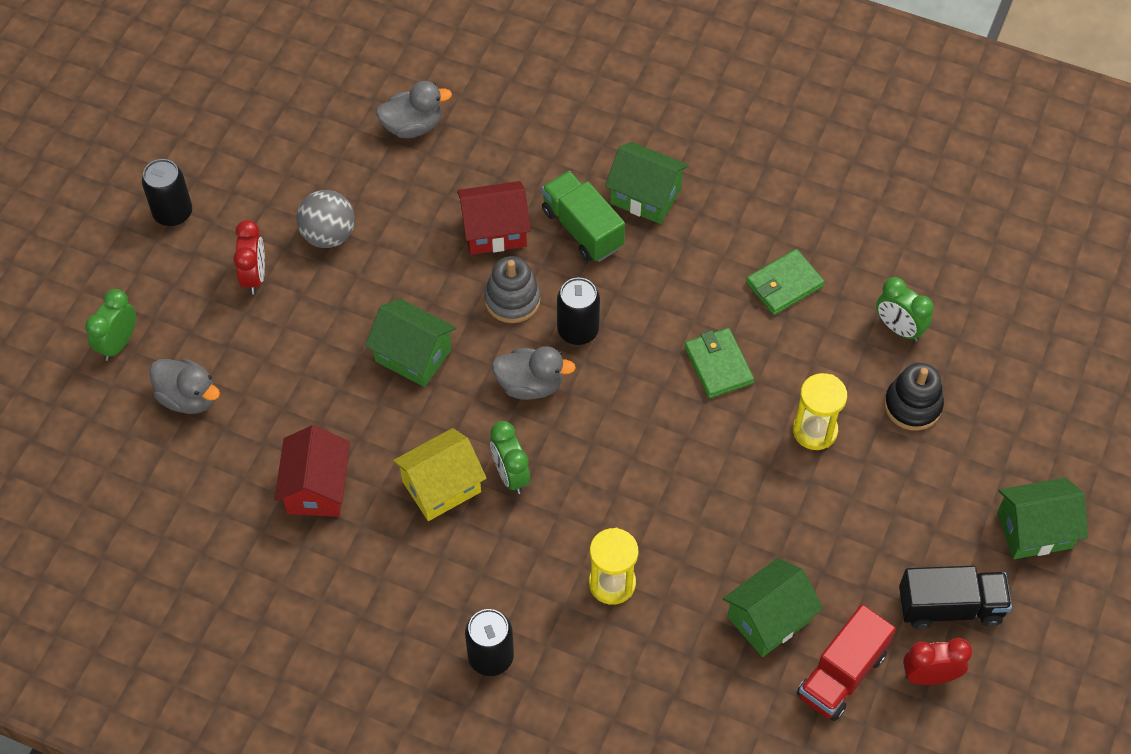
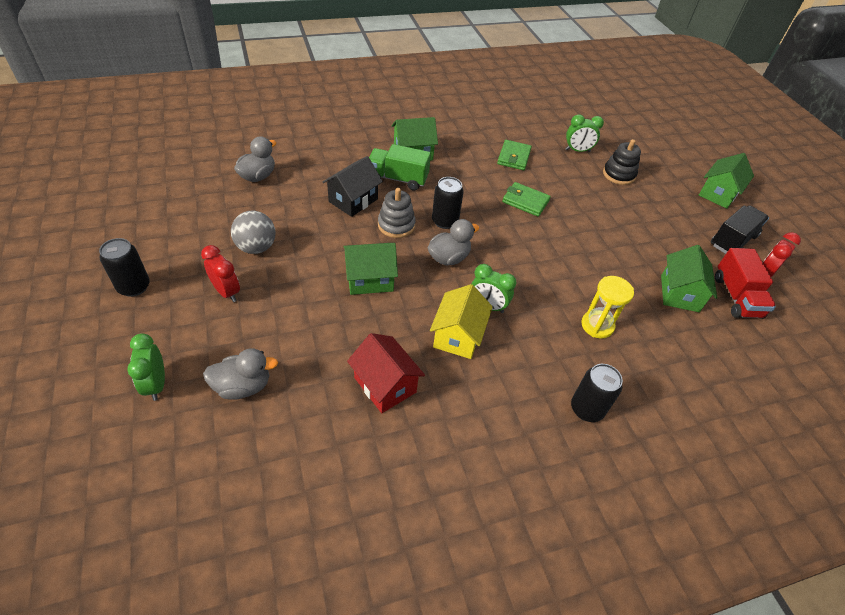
camera: 45 degrees left, 10 degrees down
red house [457,181,531,255] -> black house [323,156,383,217]
yellow hourglass [793,373,847,450] -> none

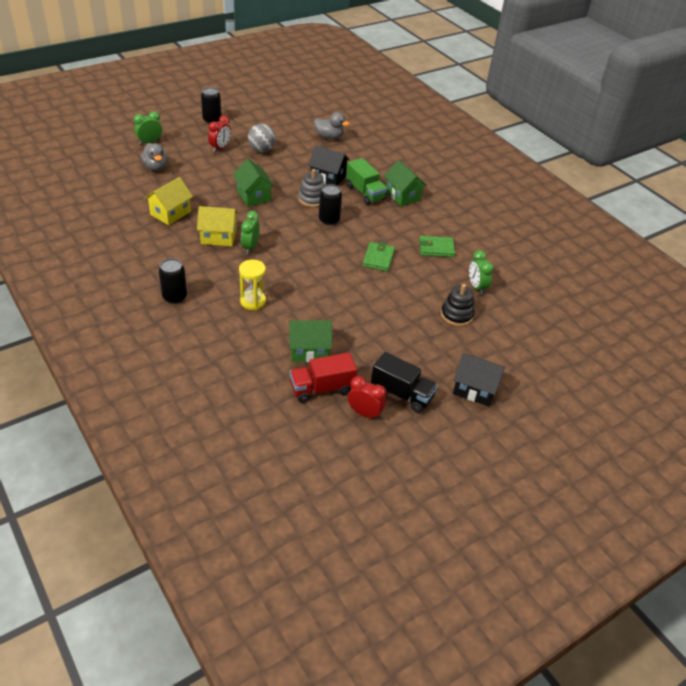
camera: 75 degrees right, 5 degrees down
red house [347,333,425,413] -> yellow house [144,177,193,225]
green truck [369,144,431,191] -> green truck turned 150 degrees clockwise [346,158,387,205]
grey duck [428,219,479,266] -> none
green house [699,153,754,209] -> black house [453,353,505,406]

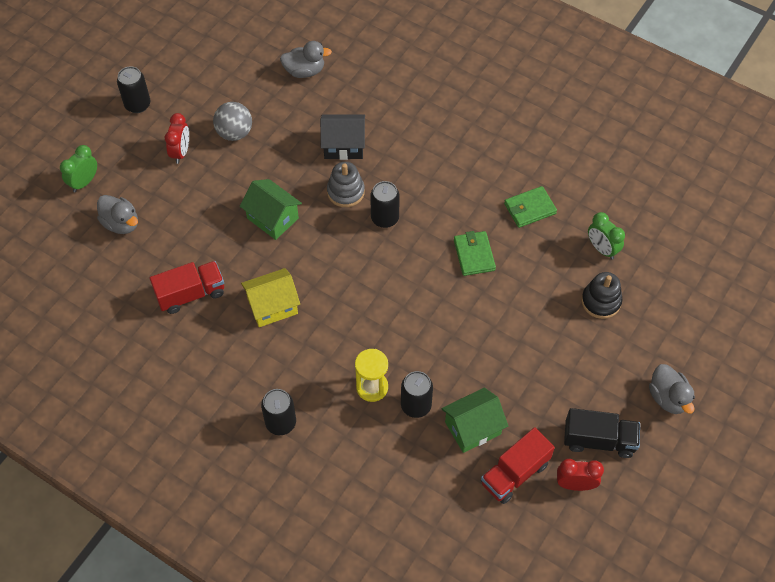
camera: 20 degrees left, 15 degrees up
yellow house [144,177,193,225] -> red truck [150,261,224,314]
green clock [241,211,260,254] -> none
green truck [346,158,387,205] -> none
green house [384,160,427,206] -> none
black house [453,353,505,406] -> grey duck [649,364,695,414]
none -> black can [401,371,433,418]

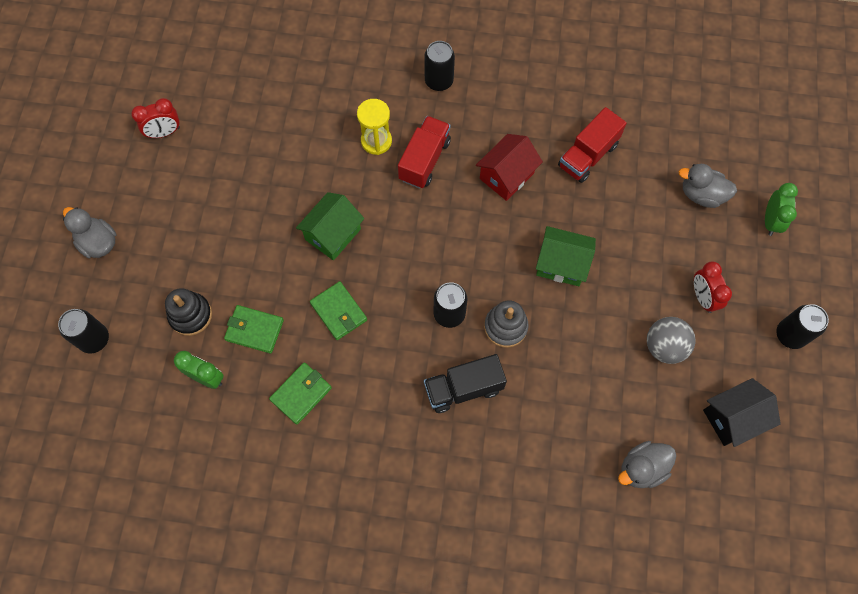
camera: 155 degrees right, 10 degrees up
yellow house [241,268,300,327] -> red house [476,134,543,201]
black house [320,115,365,160] -> black house moved to [703,378,781,447]
black can [401,371,433,418] -> black can moved to [58,309,109,354]
green house [441,388,508,453] -> green house moved to [296,192,364,261]
red truck [481,427,555,504] -> red truck moved to [398,116,451,189]
black truck [564,408,640,458] -> black truck moved to [424,354,507,413]
none -> green wallet [224,305,284,353]

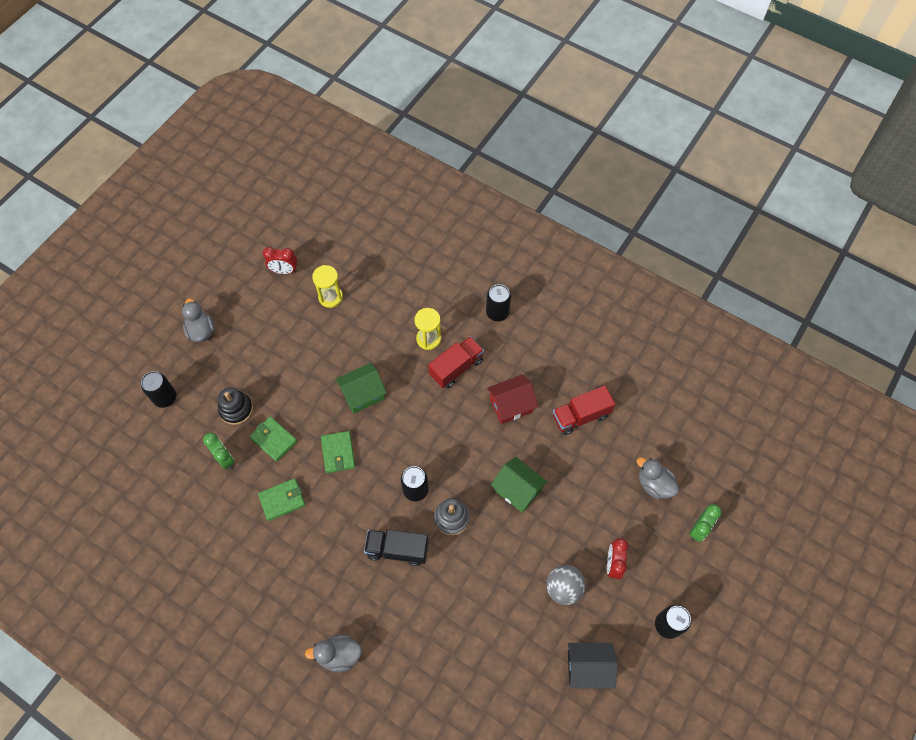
camera: 25 degrees right, 5 degrees down
grey duck [618,441,676,488] -> grey duck moved to [305,635,362,672]
none -> yellow hourglass [312,265,343,308]

